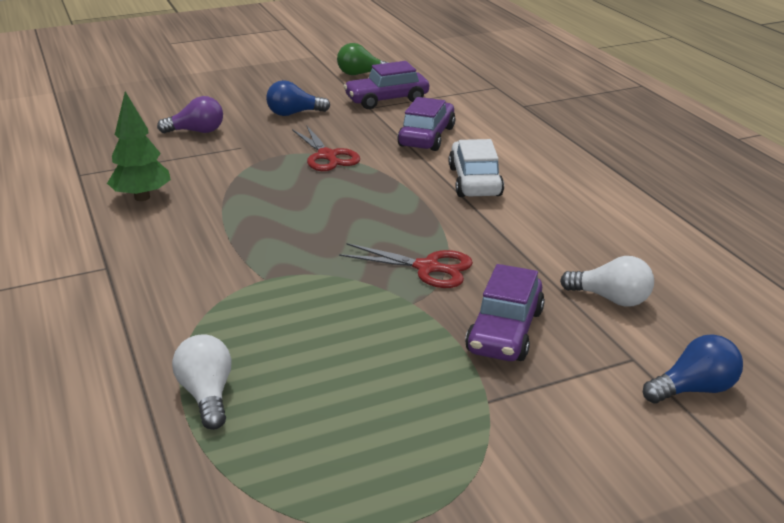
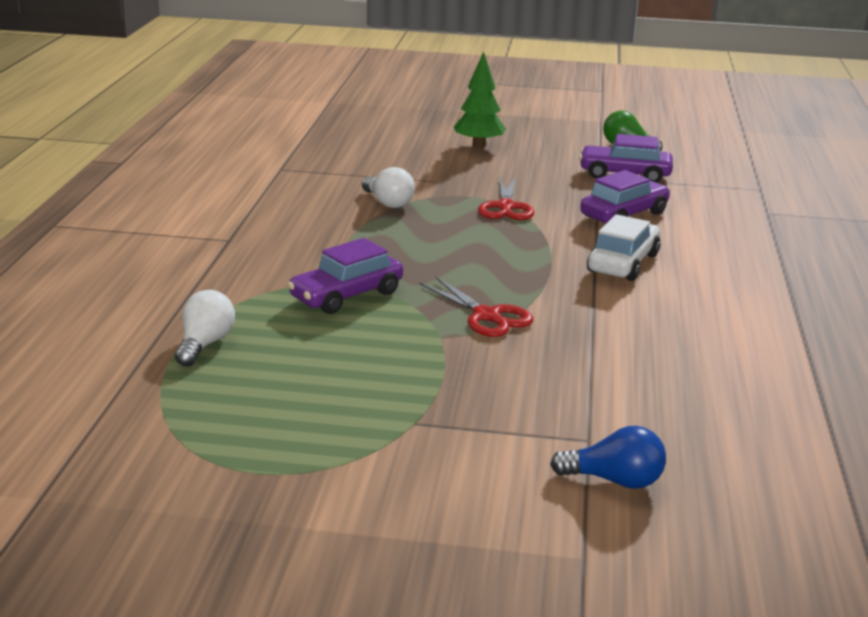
camera: 30 degrees right, 5 degrees down
green tree [107,91,171,201] -> green tree moved to [454,51,506,148]
purple light bulb [157,96,223,133] -> none
blue light bulb [266,80,330,116] -> none
purple car [465,264,545,361] -> purple car moved to [287,238,403,314]
white light bulb [560,256,654,307] -> white light bulb moved to [362,167,415,208]

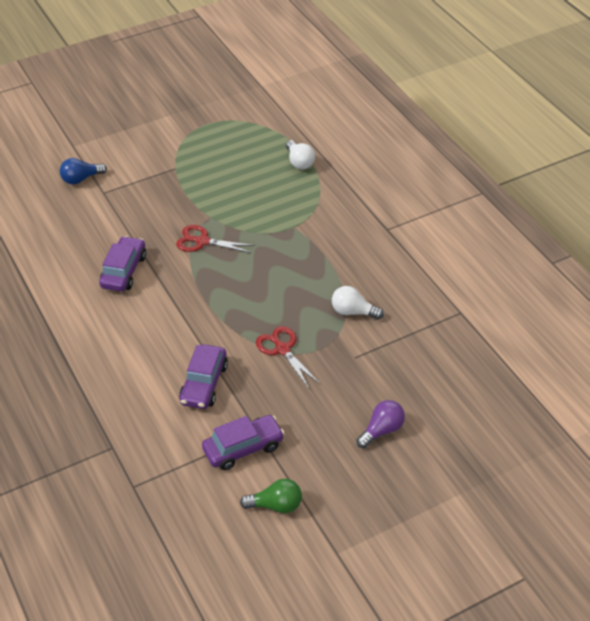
camera: 145 degrees right, 20 degrees up
purple car [287,238,403,314] -> purple car moved to [99,236,146,292]
green tree [454,51,506,148] -> purple light bulb [356,400,405,448]
white car [587,214,661,281] -> none

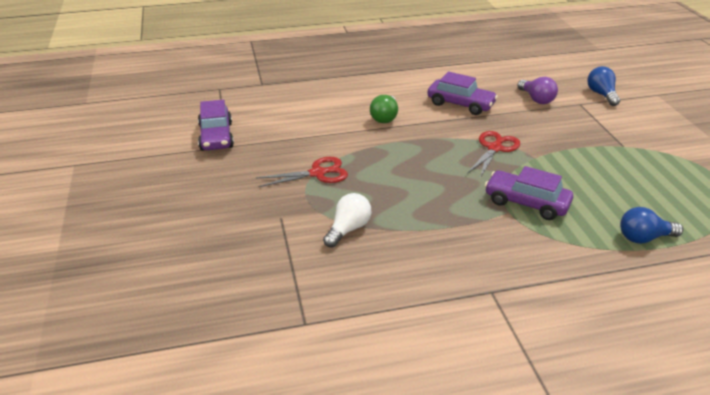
camera: 105 degrees right, 10 degrees down
purple car [179,344,228,409] -> purple car moved to [485,166,573,220]
green light bulb [240,479,302,513] -> green light bulb moved to [370,95,398,123]
white light bulb [286,140,315,169] -> blue light bulb [620,207,683,244]
purple light bulb [356,400,405,448] -> purple light bulb moved to [517,77,558,104]

